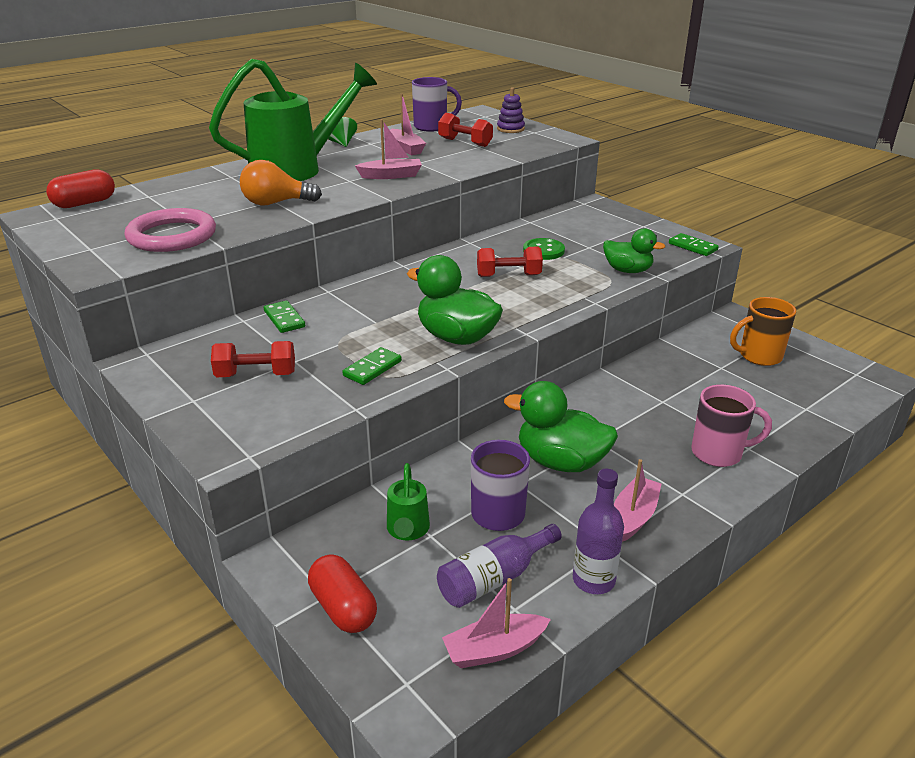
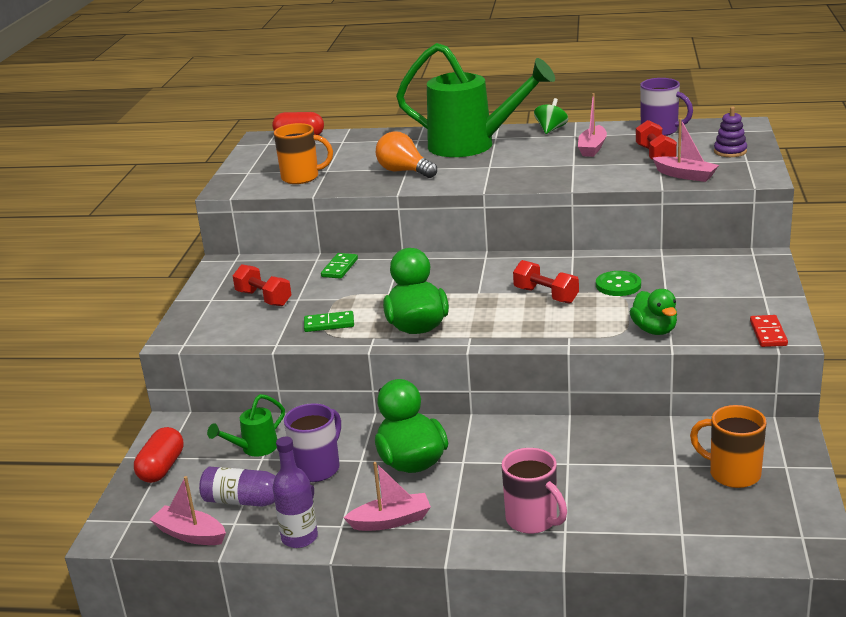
camera: 50 degrees right, 5 degrees down
pink ring [125,208,216,252] -> orange mug [274,123,333,184]
pink boat [355,119,422,179] -> pink boat moved to [653,118,719,182]
green domino [669,233,719,256] -> red domino [750,315,788,347]

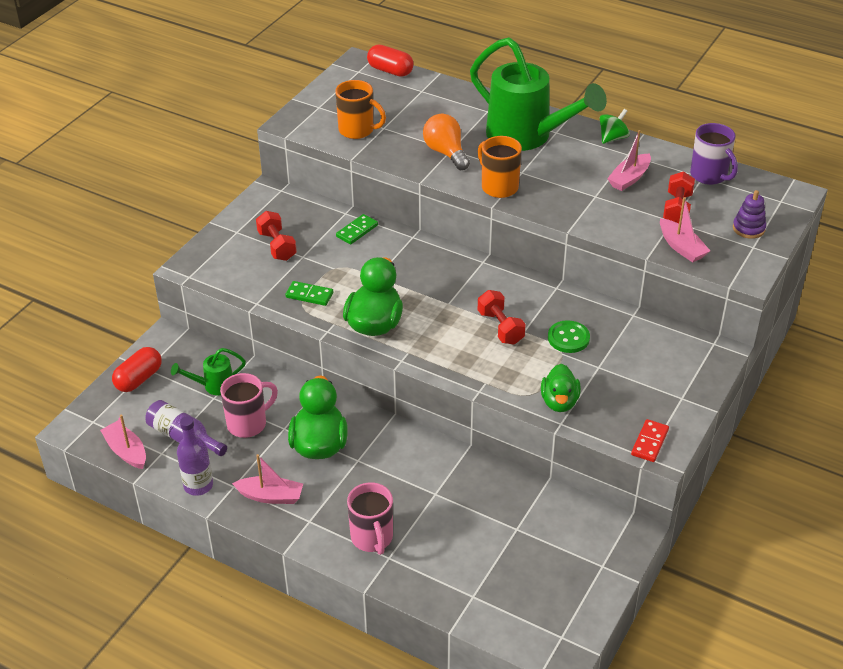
camera: 20 degrees right, 15 degrees up
purple mug [284,403,341,482] -> pink mug [220,373,278,438]
orange mug [690,405,766,488] -> orange mug moved to [478,136,522,198]

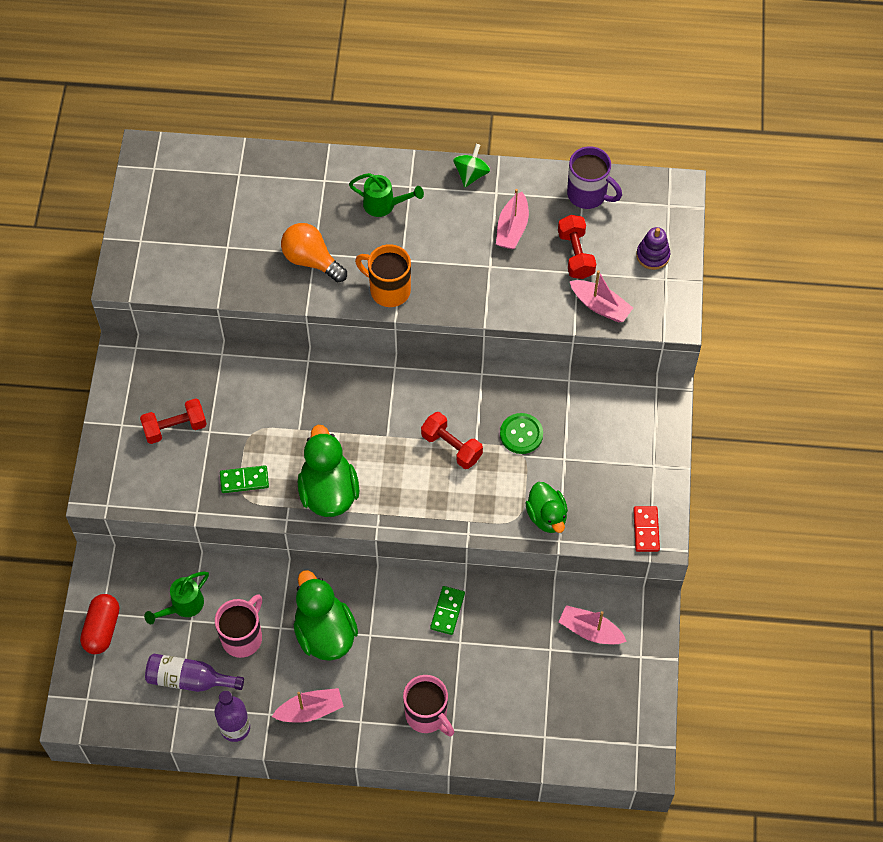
camera: 25 degrees left, 20 degrees up
pink boat [100,415,146,469] -> pink boat moved to [558,605,627,644]
red dumbbell [256,211,297,261] -> red dumbbell turned 60 degrees counterclockwise [140,398,207,444]
orange mug [335,80,386,139] -> none
green domino [336,214,378,245] -> green domino moved to [430,586,465,635]
red capsule [367,45,414,77] -> none
green watering can [470,37,607,151] -> green watering can [349,173,424,217], size x0.44

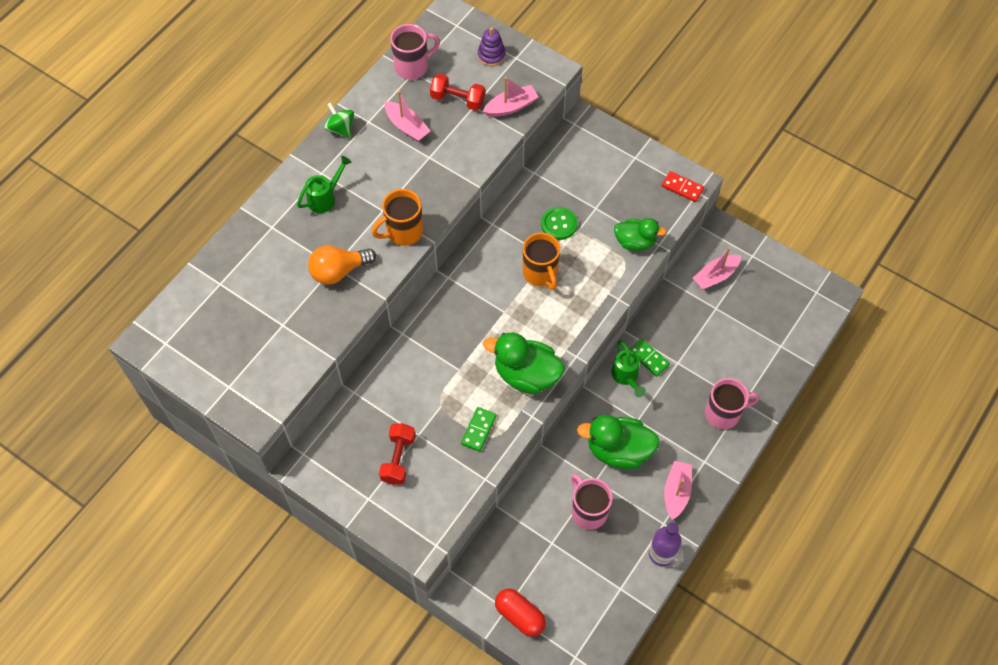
camera: 60 degrees left, 0 degrees up
green watering can [144,571,209,624] -> green watering can moved to [611,340,646,397]
purple bottle [145,654,244,692] -> none
red dumbbell [421,412,483,469] -> orange mug [523,232,560,290]
purple mug [567,146,622,209] -> pink mug [390,24,440,80]

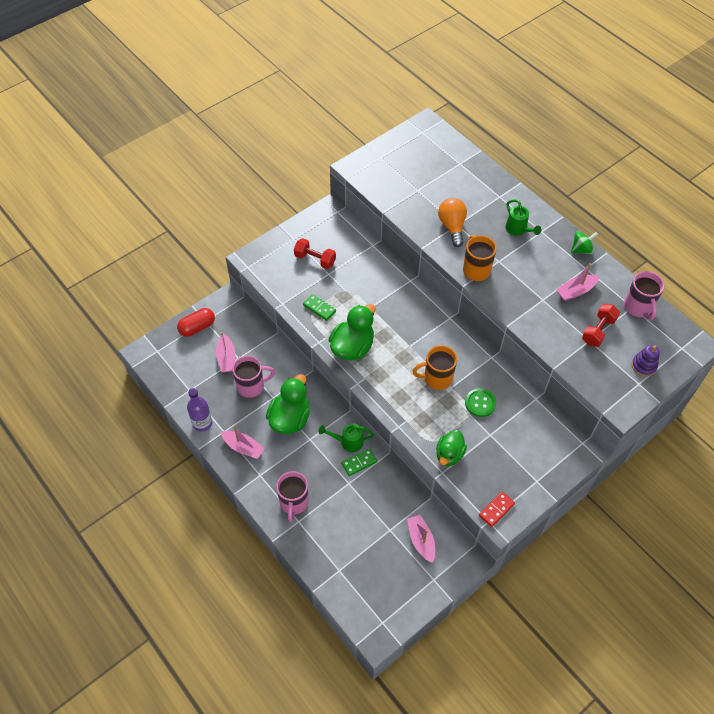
camera: 105 degrees right, 5 degrees down
pink boat [482,77,539,117] -> pink boat moved to [216,332,235,372]

